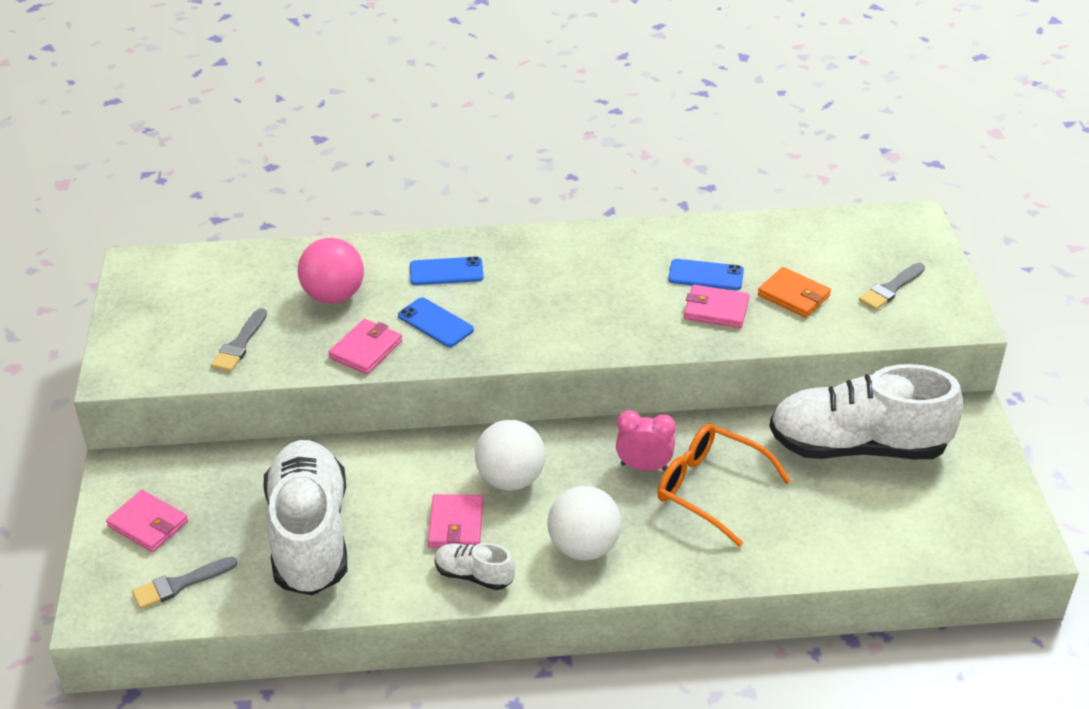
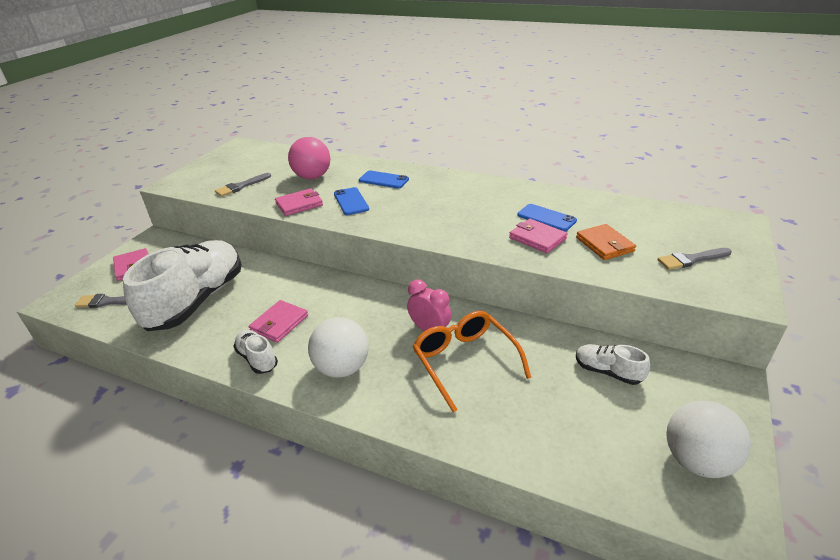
camera: 30 degrees right, 5 degrees down
white ball [475,420,546,491] -> white ball moved to [667,401,751,478]
white shoe [769,364,963,459] -> white shoe [576,344,650,385], size x0.44

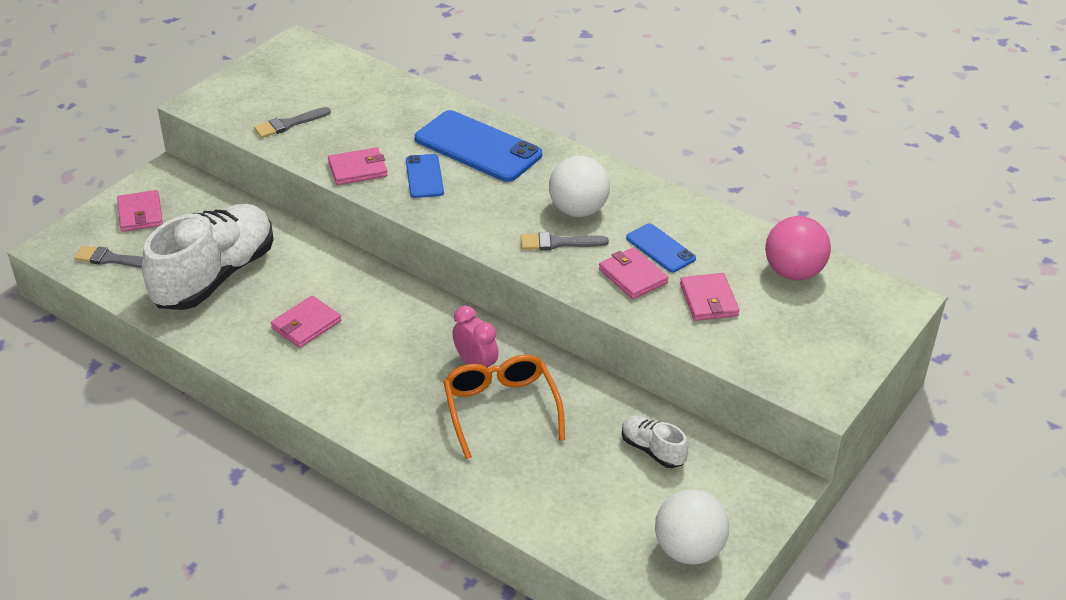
camera: 10 degrees right, 5 degrees up
white shoe [233,330,278,374] -> none
pink ball [288,137,330,179] -> pink ball moved to [765,216,831,280]
white ball [308,317,369,378] -> white ball moved to [549,156,610,217]
blue phone [359,171,409,189] -> blue phone [415,110,542,182], size x1.89
orange wallet [576,224,636,260] -> pink wallet [680,273,740,321]
grey brush [658,248,732,270] -> grey brush moved to [521,232,609,250]

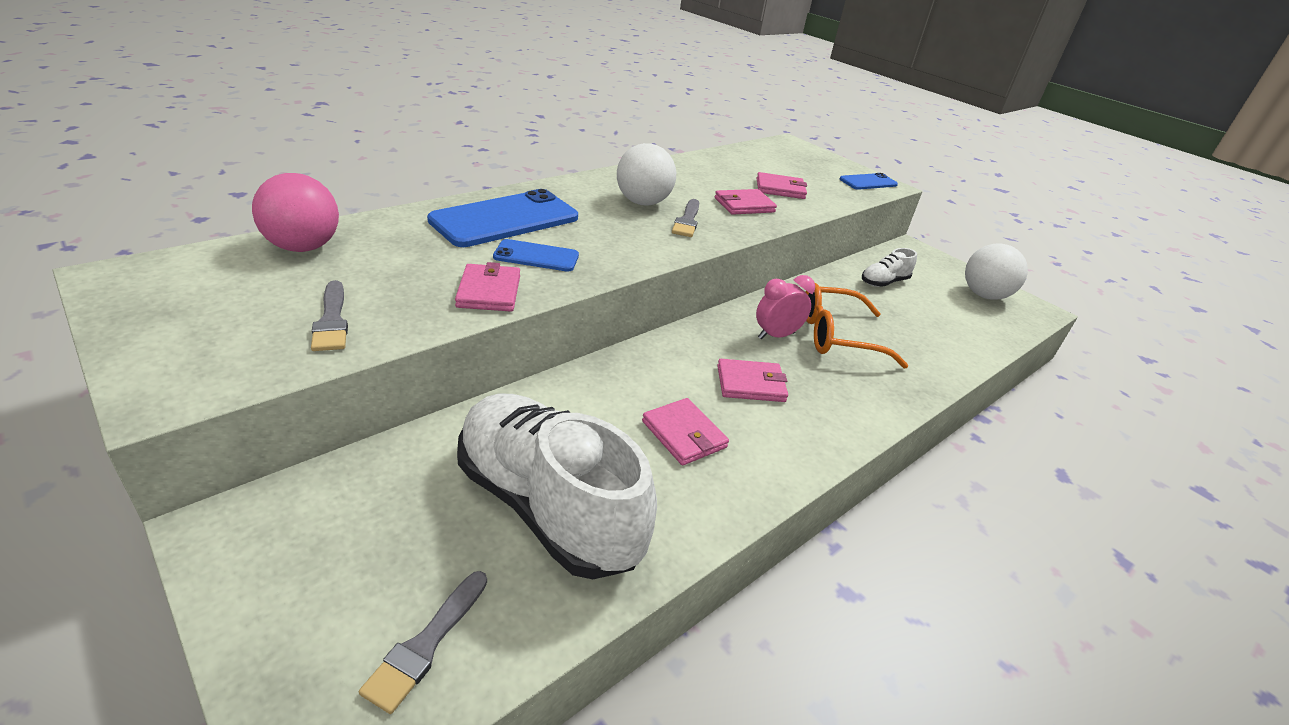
camera: 80 degrees left, 5 degrees down
pink wallet [117,190,163,232] -> pink wallet moved to [717,359,788,402]
blue phone [626,223,696,272] -> blue phone moved to [840,173,898,190]
pink ball [765,216,831,280] -> pink ball moved to [252,173,339,252]

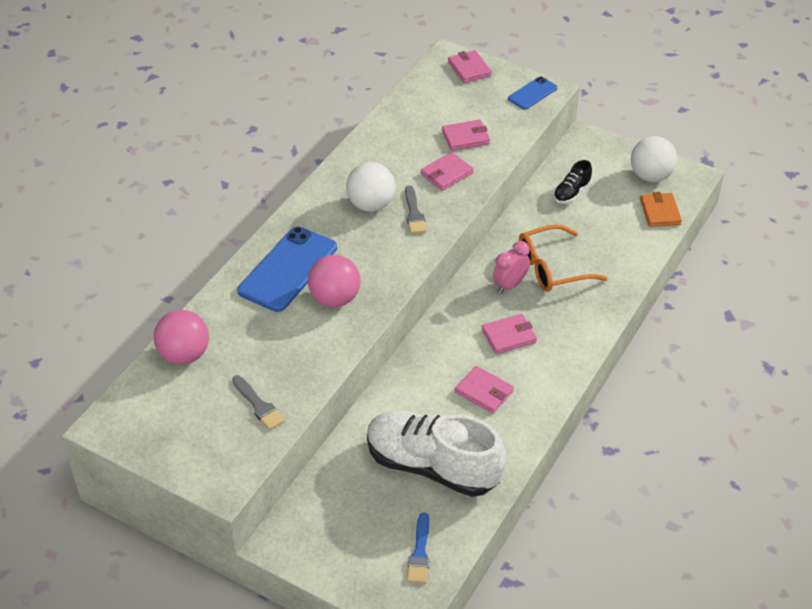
camera: 15 degrees left, 10 degrees up
grey brush [359,571,487,714] -> blue brush [407,513,430,584]
pink wallet [455,262,520,311] -> pink wallet moved to [448,50,492,83]
blue phone [493,239,579,272] -> pink ball [308,255,361,307]
white shoe [862,248,917,287] -> black shoe [553,160,592,204]
none -> orange wallet [640,192,682,227]

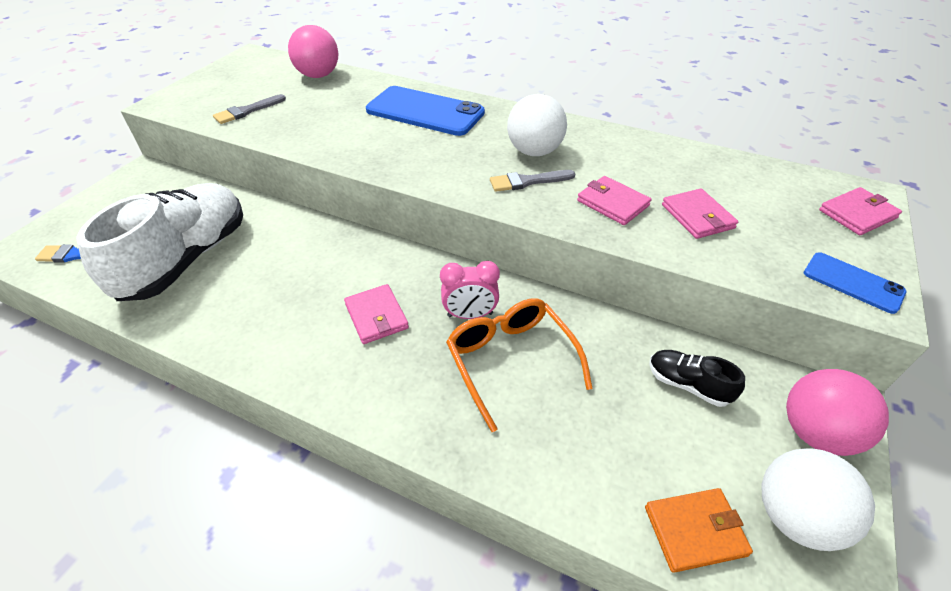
camera: 85 degrees right, 0 degrees up
pink ball [308,255,361,307] -> pink ball moved to [786,369,889,456]
pink wallet [455,366,514,413] -> none
pink clock [493,241,530,293] -> pink clock turned 135 degrees clockwise [440,261,500,319]

